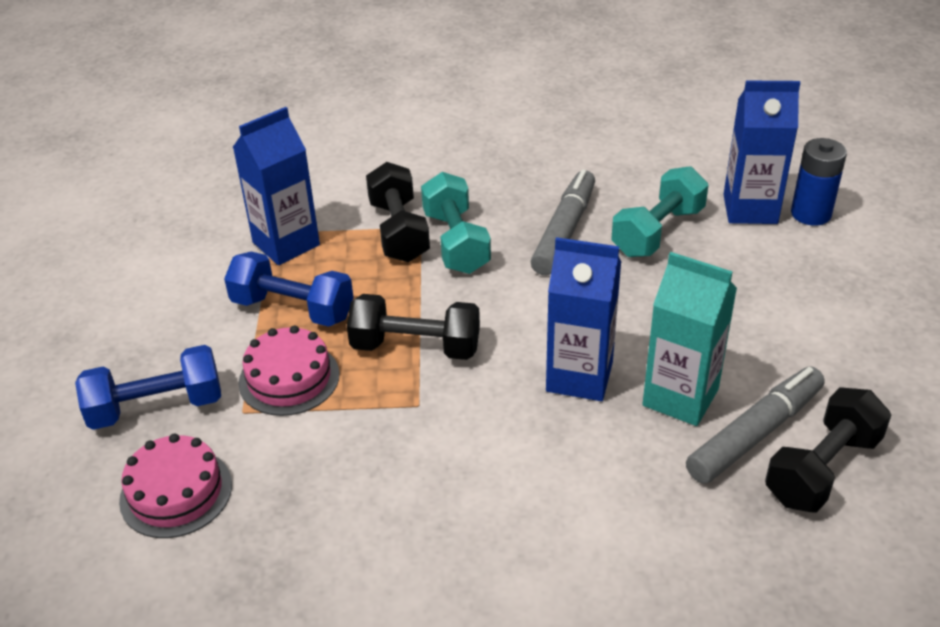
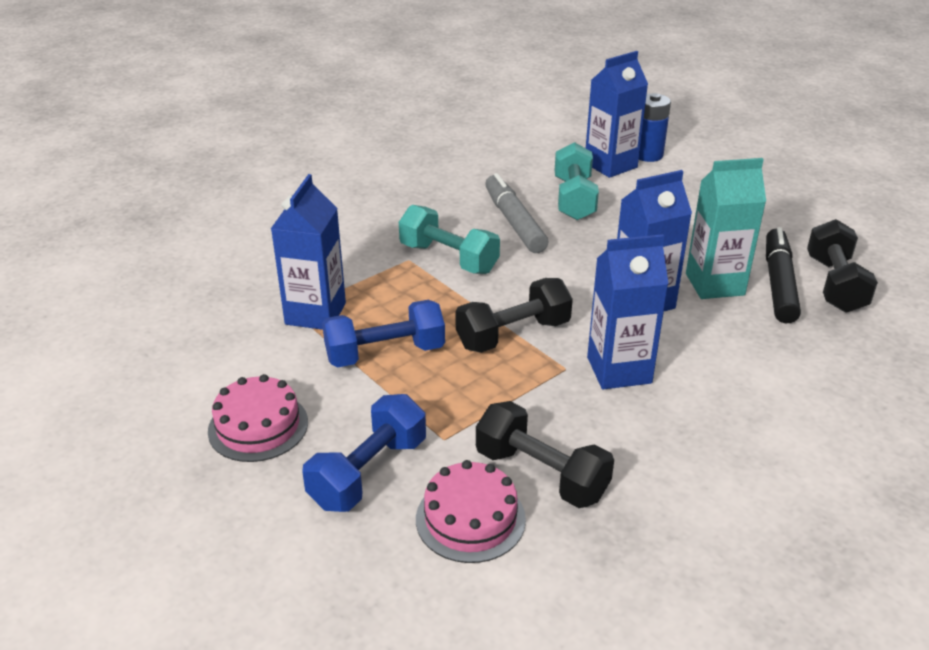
camera: 40 degrees left, 5 degrees down
pink cake [239,326,340,416] -> pink cake moved to [208,374,308,462]
black dumbbell [366,162,430,262] -> black dumbbell moved to [476,401,614,508]
grey marker [686,367,825,484] -> black marker [766,227,801,323]
none -> blue carton [587,234,669,389]

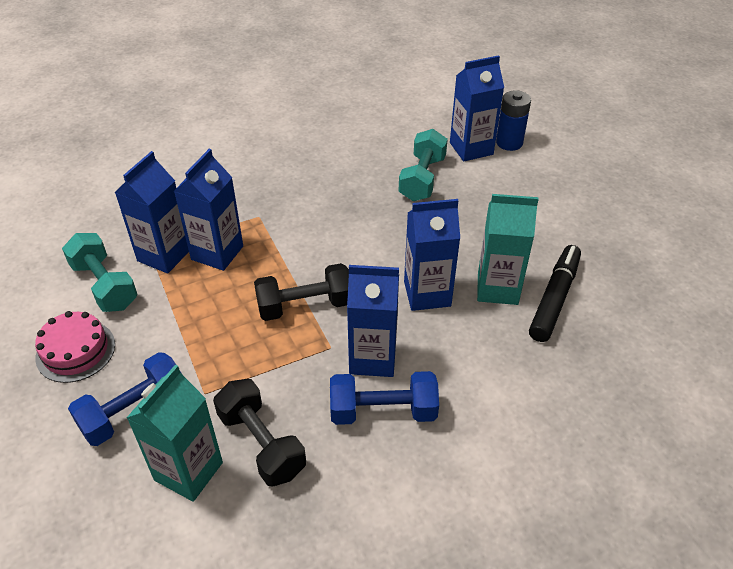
camera: 15 degrees right, 10 degrees up
blue dumbbell [322,300,445,367] -> blue dumbbell moved to [330,371,439,425]
turquoise dumbbell [399,205,500,274] -> turquoise dumbbell moved to [62,233,138,312]
pink cake [416,460,526,563] -> turquoise carton [127,365,223,502]
grey marker [485,173,549,253] -> none
black dumbbell [807,219,878,313] -> none
none -> blue carton [174,149,243,271]

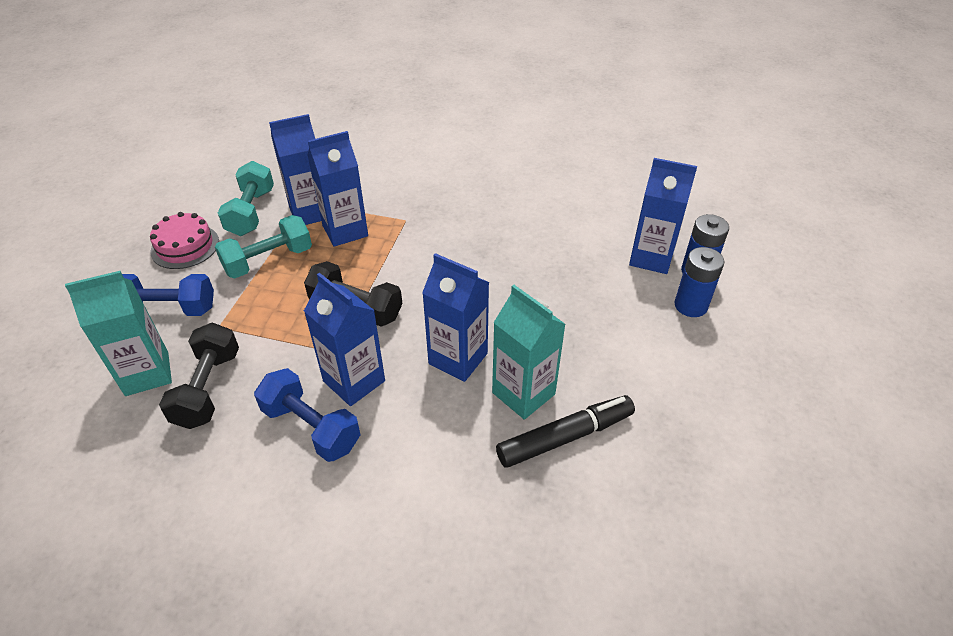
camera: 40 degrees right, 0 degrees up
turquoise dumbbell [399,129,448,201] -> turquoise dumbbell moved to [215,215,312,278]
none -> blue battery [674,247,724,317]

